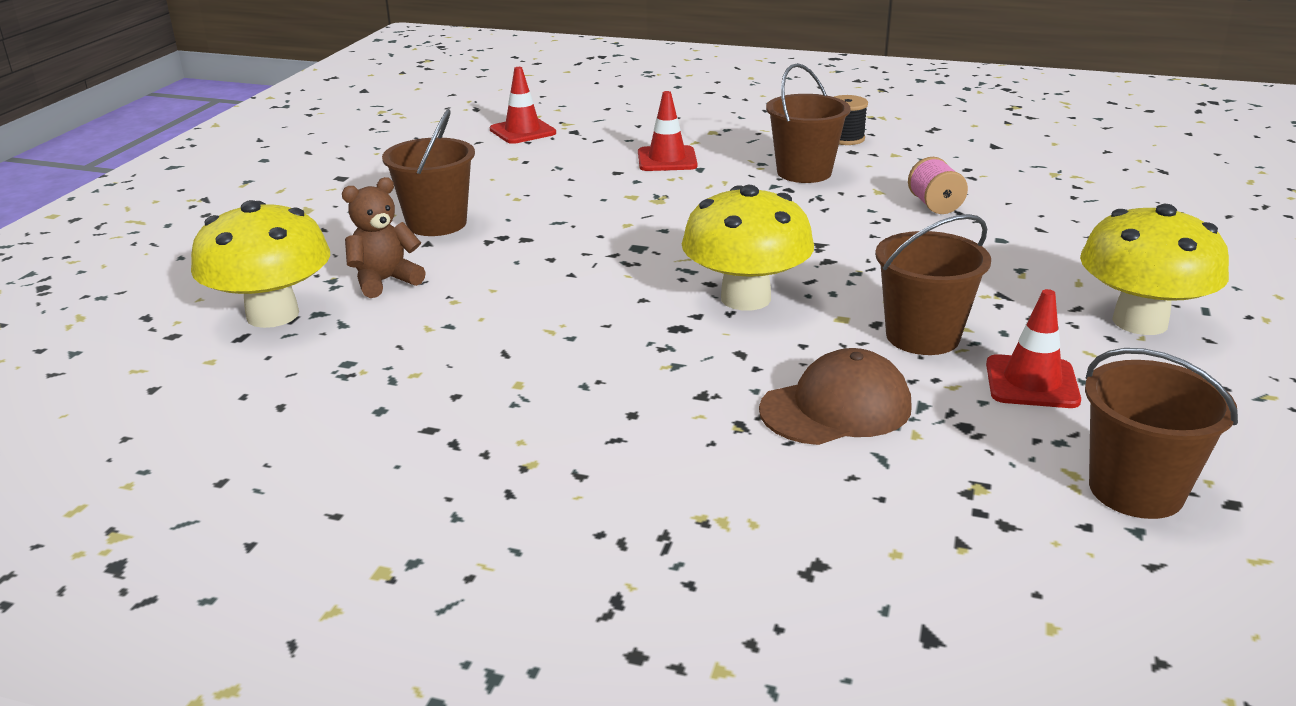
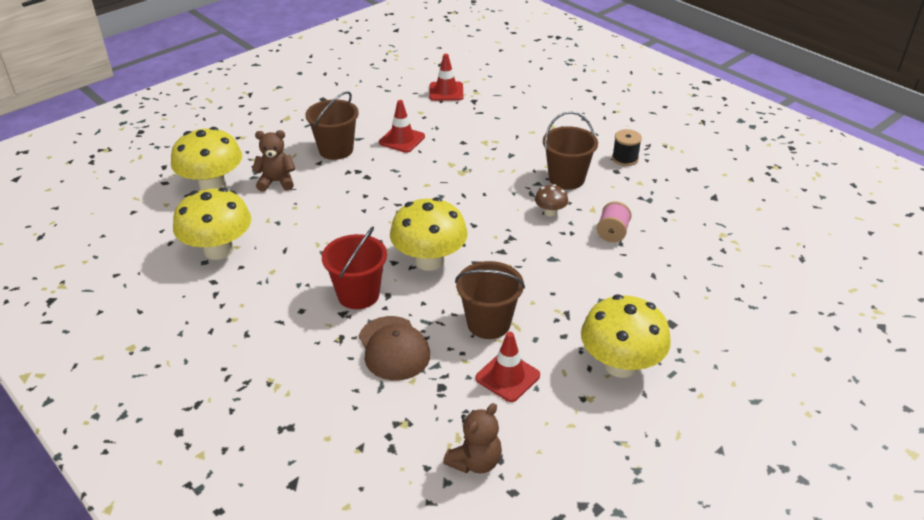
camera: 30 degrees right, 10 degrees up
red traffic cone [638,91,697,171] -> red traffic cone moved to [379,100,425,153]
brown cap [759,348,912,445] -> brown cap turned 60 degrees clockwise [359,316,430,380]
brown bucket [1085,348,1238,519] -> brown teddy bear [443,403,502,473]
none -> yellow mushroom [173,188,251,260]
none -> red bucket [322,227,387,309]
none -> brown mushroom [535,184,568,217]

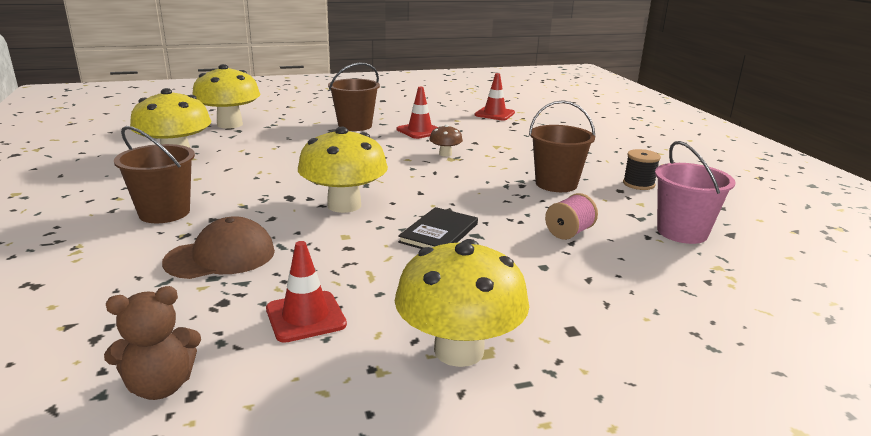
camera: 25 degrees right, 15 degrees down
brown teddy bear [252,130,295,192] -> none
red bucket [322,227,387,309] -> none
brown cap [359,316,430,380] -> brown cap turned 120 degrees counterclockwise [162,216,275,279]
brown bucket [455,261,525,339] -> brown bucket moved to [114,126,195,223]
brown mushroom [535,184,568,217] -> brown mushroom moved to [429,124,463,157]
none -> black book [398,207,478,249]
none -> pink bucket [655,141,735,244]

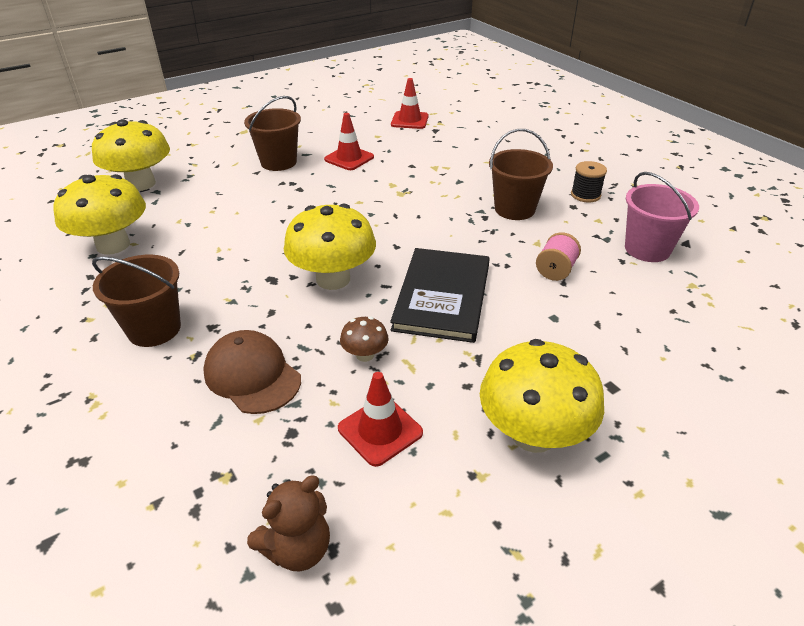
camera: 15 degrees left, 15 degrees up
brown cap [162,216,275,279] -> brown cap turned 90 degrees counterclockwise [203,330,301,414]
black book [398,207,478,249] -> black book [390,248,490,343], size x1.64
brown mushroom [429,124,463,157] -> brown mushroom moved to [340,317,389,362]

